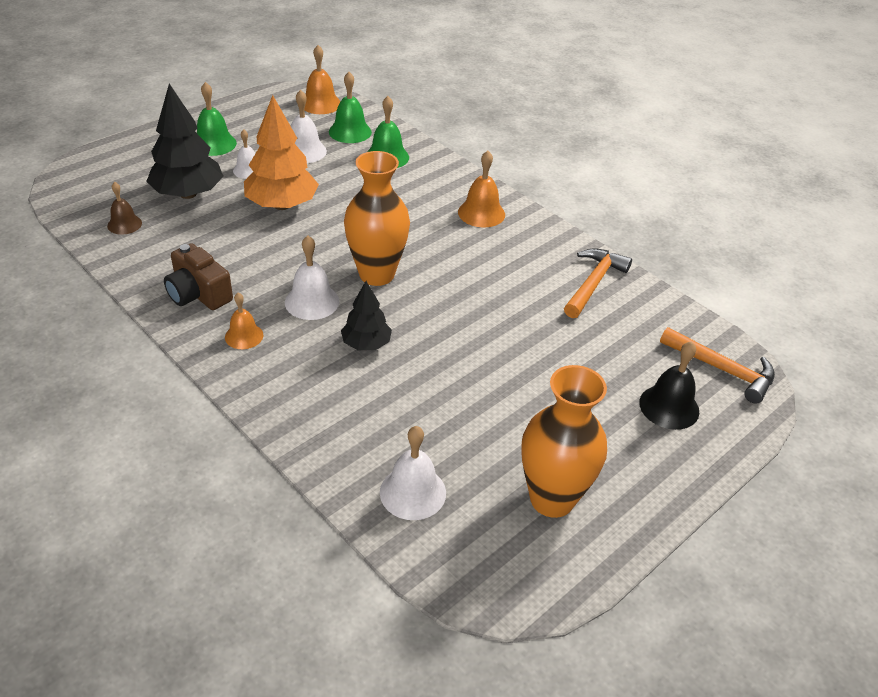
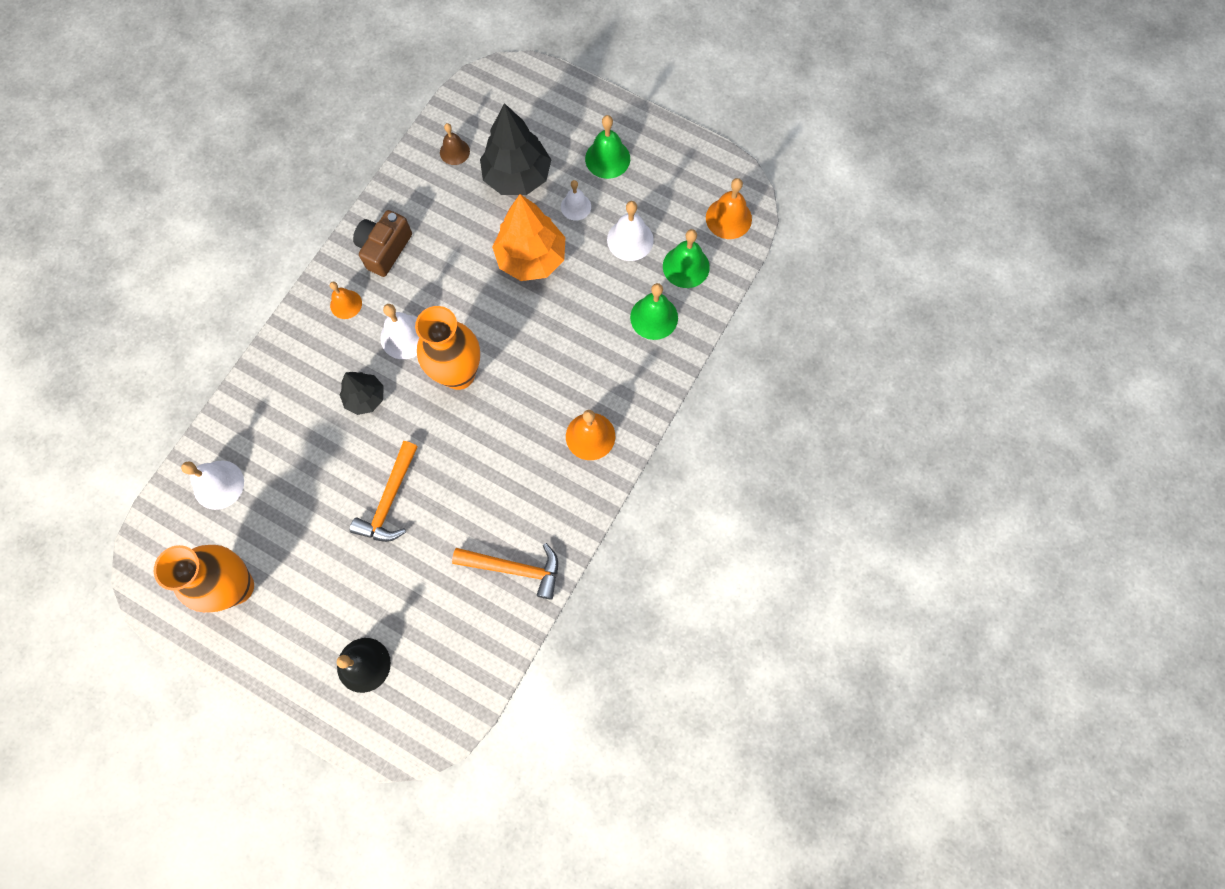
camera: 75 degrees right, 30 degrees up
orange hammer [660,327,775,404] -> orange hammer moved to [350,441,418,542]

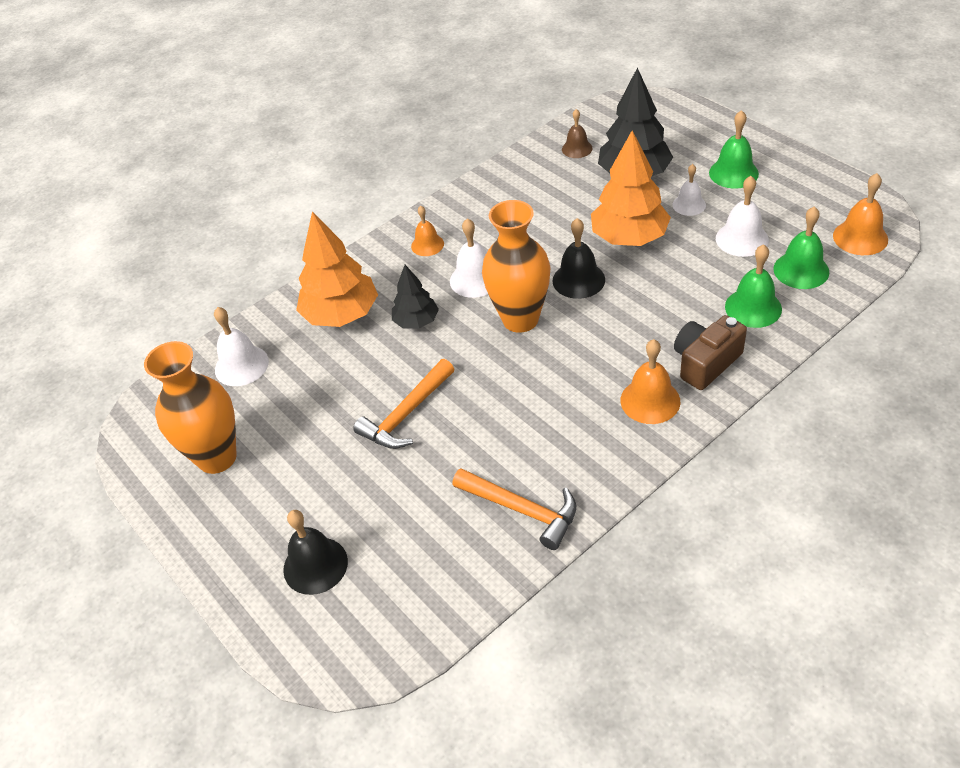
camera: 25 degrees right, 25 degrees down
brown camera [353,210,412,277] -> brown camera moved to [674,315,747,390]
none -> orange tree [296,211,378,327]
none -> black bell [552,218,605,299]

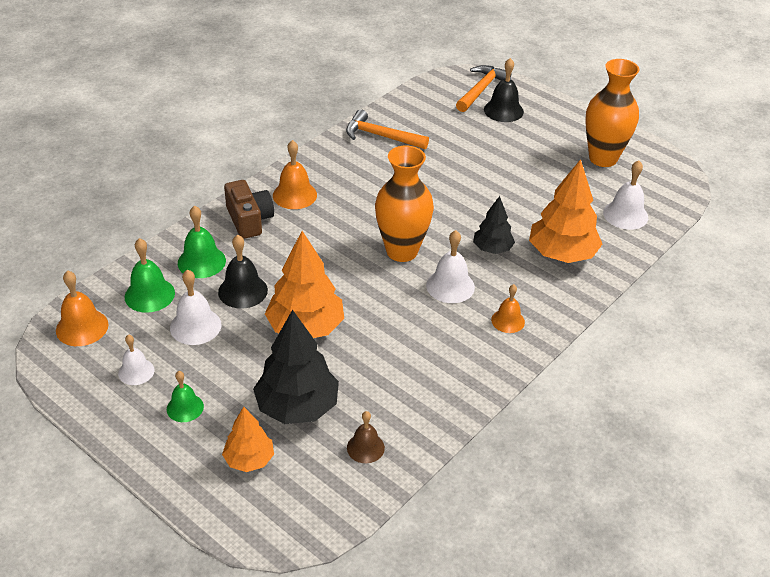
camera: 165 degrees right, 5 degrees down
orange hammer [353,359,454,449] -> orange hammer moved to [456,65,511,112]
black bell [552,218,605,299] -> black bell moved to [218,235,268,309]
white bell [672,164,706,216] -> white bell moved to [118,334,155,385]
brown camera [674,315,747,390] -> brown camera turned 60 degrees counterclockwise [224,180,274,239]
green bell [709,110,759,189] -> green bell [167,371,204,422], size x0.67
none -> orange tree [222,406,274,472]

